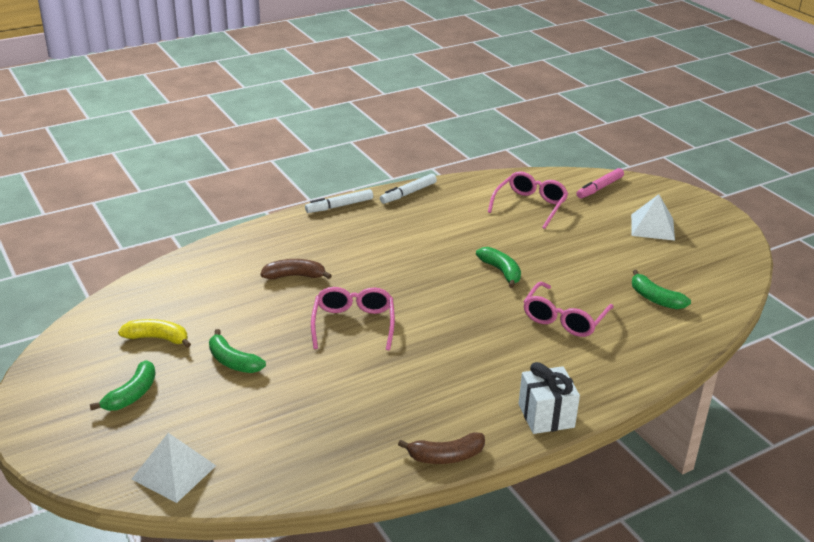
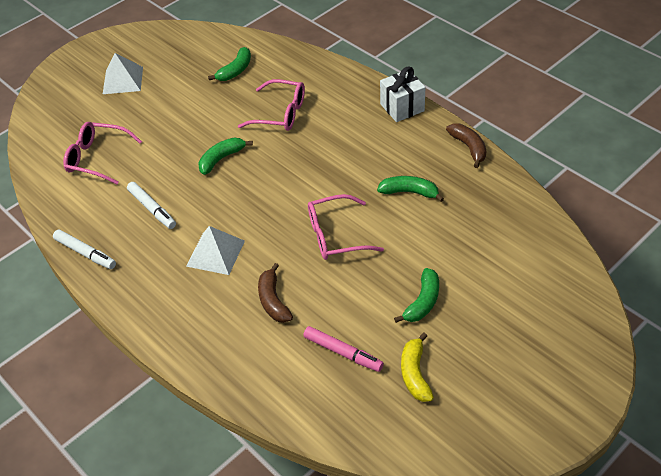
camera: 100 degrees left, 15 degrees up
green banana [90,360,156,411] -> green banana moved to [377,176,444,202]
white pyramid [131,433,216,503] -> white pyramid moved to [186,226,245,275]
white marker [305,189,373,213] -> white marker moved to [127,182,176,229]
pink marker [576,168,624,199] -> pink marker moved to [303,326,384,372]

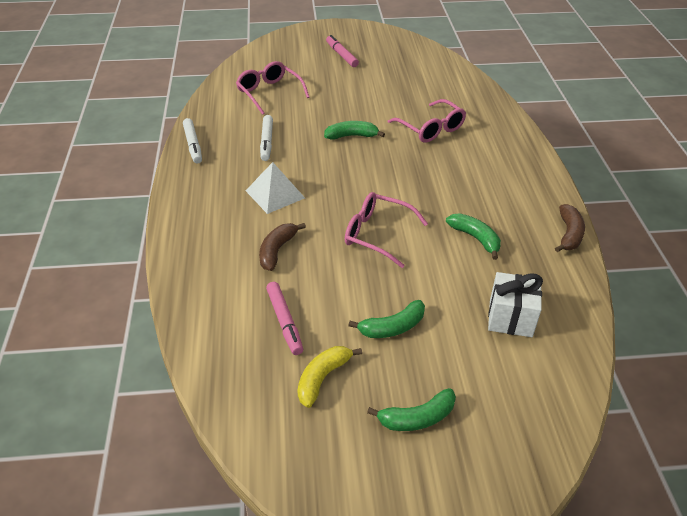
camera: 35 degrees right, 5 degrees down
white pyramid [103,53,143,94] -> pink marker [326,35,359,67]
green banana [208,47,251,81] -> green banana moved to [367,388,456,431]
white gift [380,66,425,122] -> white gift moved to [488,272,543,337]

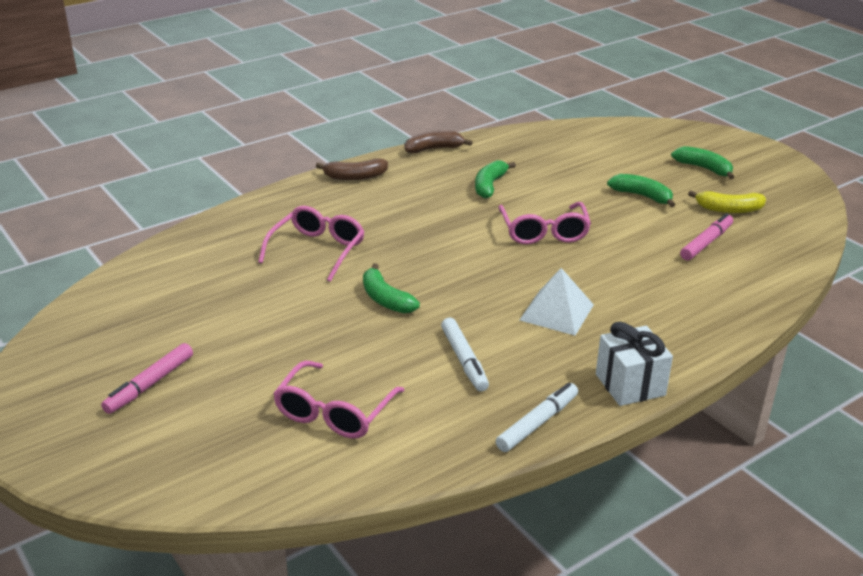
camera: 120 degrees left, 10 degrees down
brown banana [259,223,306,271] -> brown banana moved to [316,158,388,180]
white marker [260,115,273,161] -> white marker turned 105 degrees clockwise [441,318,489,391]
white gift [488,272,543,337] -> white gift moved to [596,322,673,406]

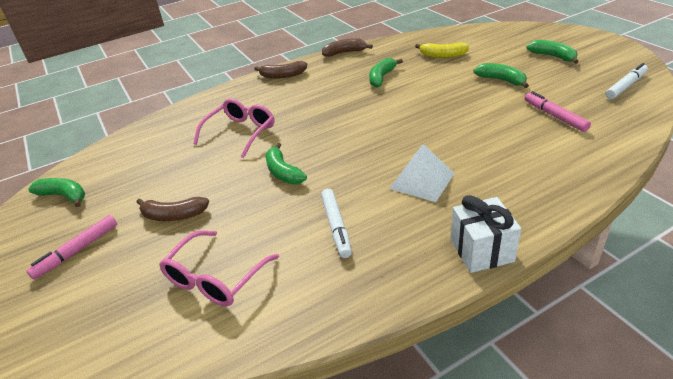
camera: 10 degrees right, 5 degrees up
white marker [496,383,578,452] -> white marker moved to [605,63,648,99]
pink glasses [499,202,591,244] -> none
pink marker [680,213,733,260] -> pink marker turned 75 degrees counterclockwise [525,91,591,132]
yellow banana [688,190,766,213] -> yellow banana moved to [415,42,469,58]
none -> green banana [28,178,85,207]
none -> brown banana [136,197,209,221]

